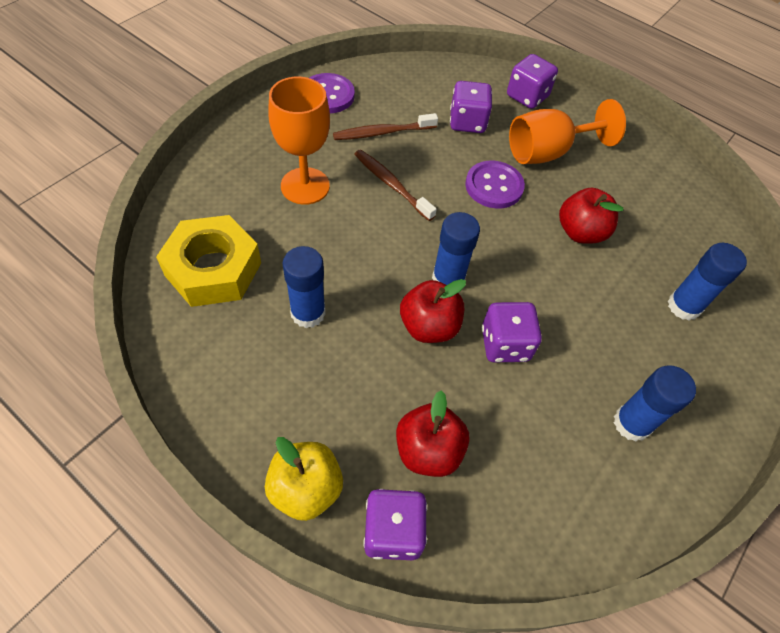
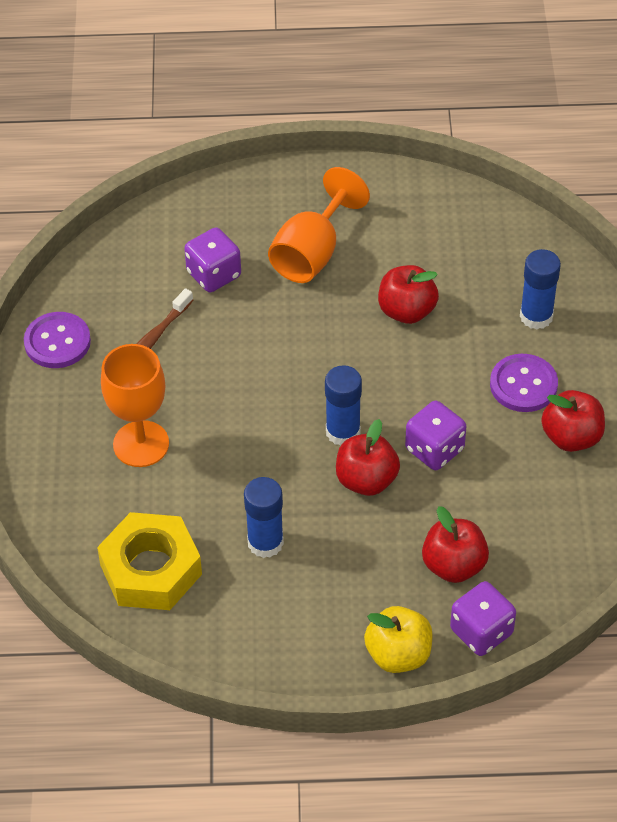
camera: 35 degrees left, 5 degrees down
brown toothbrush [354,150,437,221] -> none
purple button [465,161,525,209] -> purple button moved to [490,354,558,412]
purple dice [507,54,558,109] -> none
blue glue stick [614,365,696,442] -> red apple [541,390,605,452]

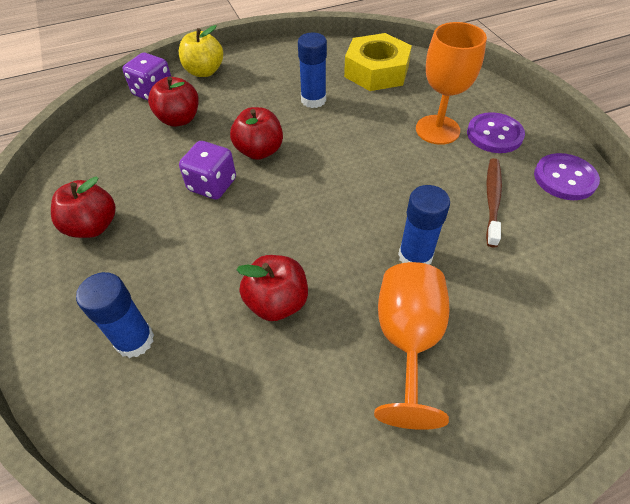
camera: 160 degrees right, 0 degrees up
purple dice [184,227,241,292] -> none
blue glue stick [325,365,362,446] -> blue glue stick moved to [398,185,450,264]
purple button [490,354,558,412] -> purple button moved to [467,112,525,153]

